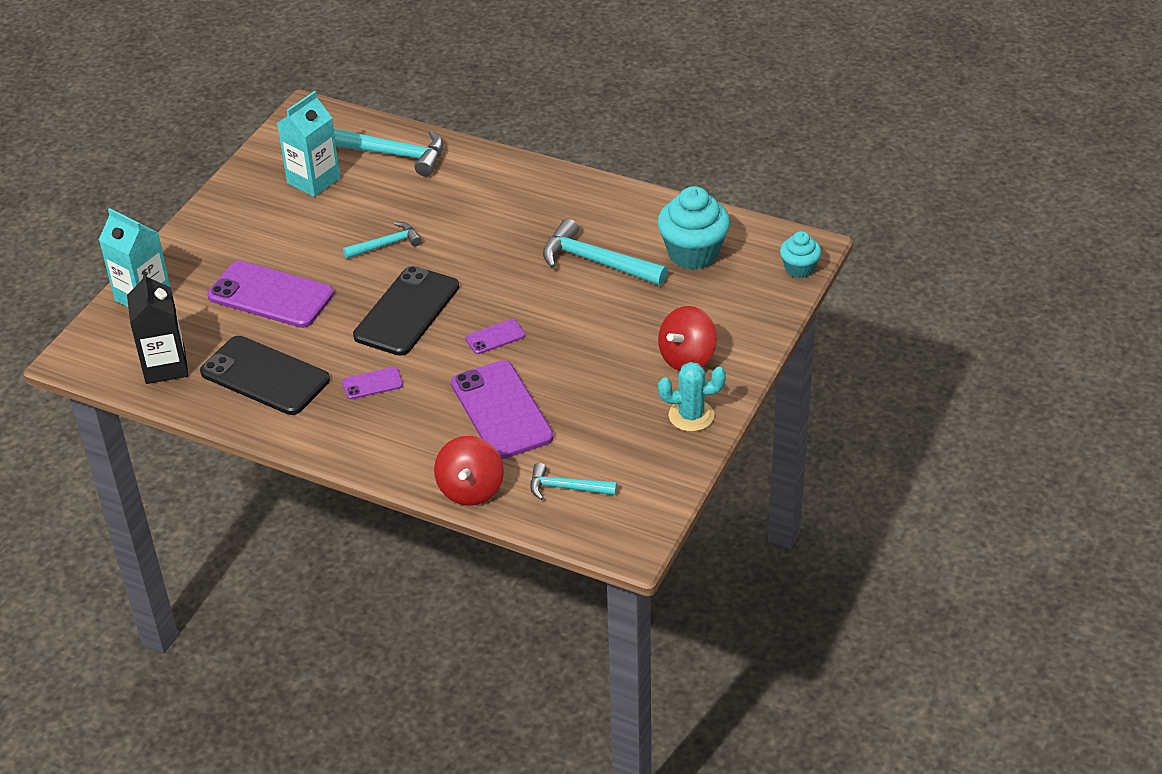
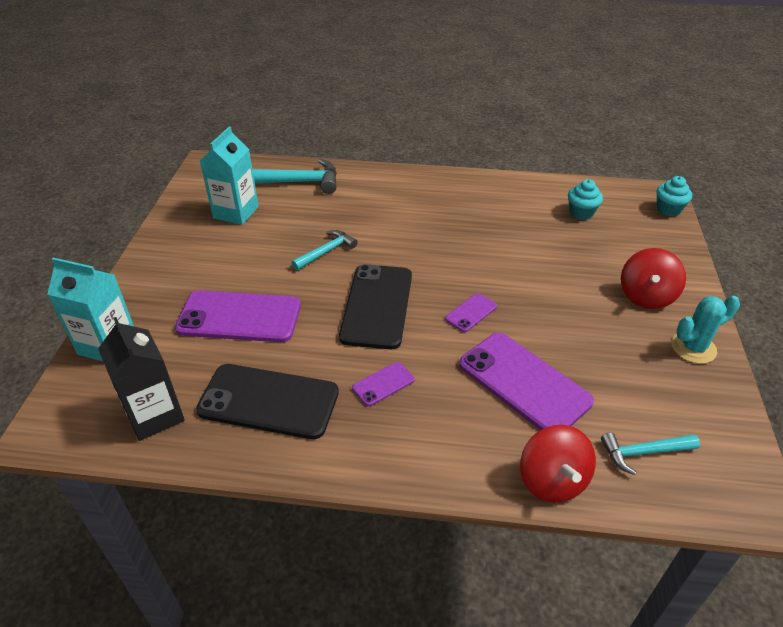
camera: 20 degrees left, 0 degrees up
turquoise hammer [543,219,668,285] -> none
turquoise cupcake [658,186,730,270] -> turquoise cupcake [568,179,603,220], size x0.57

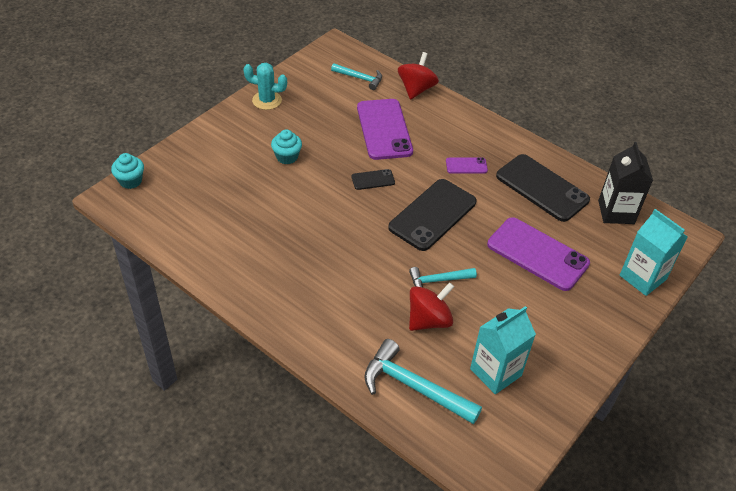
camera: 150 degrees left, 5 degrees up
purple phone [445,293,497,332] -> black phone [352,169,395,190]
turquoise cupcake [568,179,603,220] -> turquoise cupcake moved to [271,129,302,165]
red spinning top [621,248,686,309] -> red spinning top moved to [409,282,454,331]

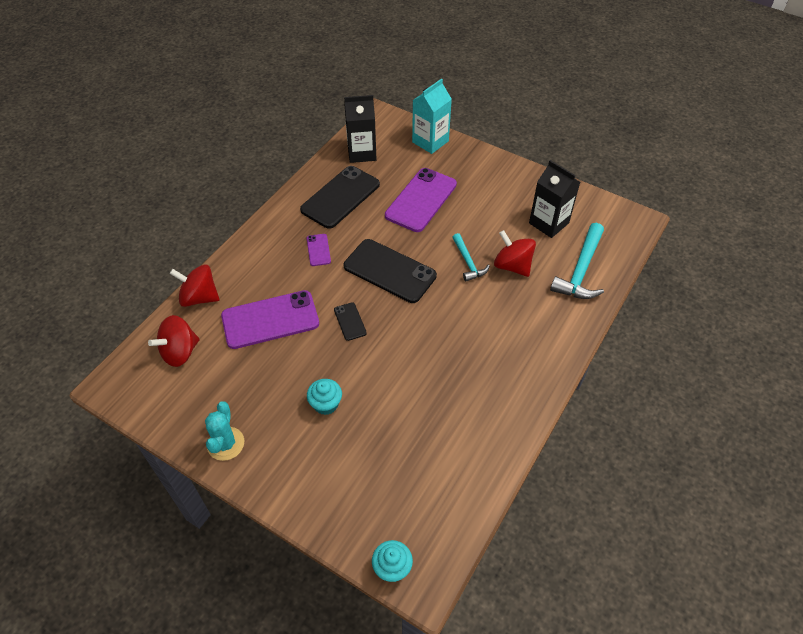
camera: 95 degrees left, 5 degrees up
turquoise hammer [331,63,382,90] -> red spinning top [148,315,200,367]
turquoise carton [470,306,536,394] -> black carton [529,160,580,238]

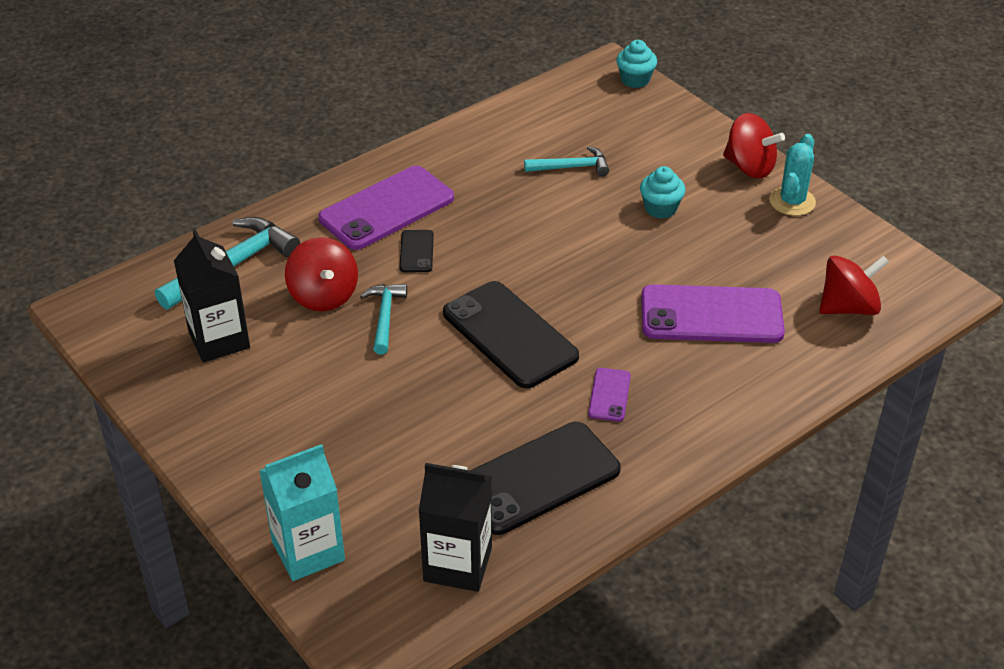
camera: 160 degrees left, 10 degrees down
red spinning top [170,264,219,307] -> red spinning top moved to [723,113,785,179]
black phone [334,302,367,341] -> black phone moved to [400,230,434,272]
purple phone [385,168,457,232] -> purple phone moved to [318,166,454,250]
none -> turquoise hammer [524,146,609,176]

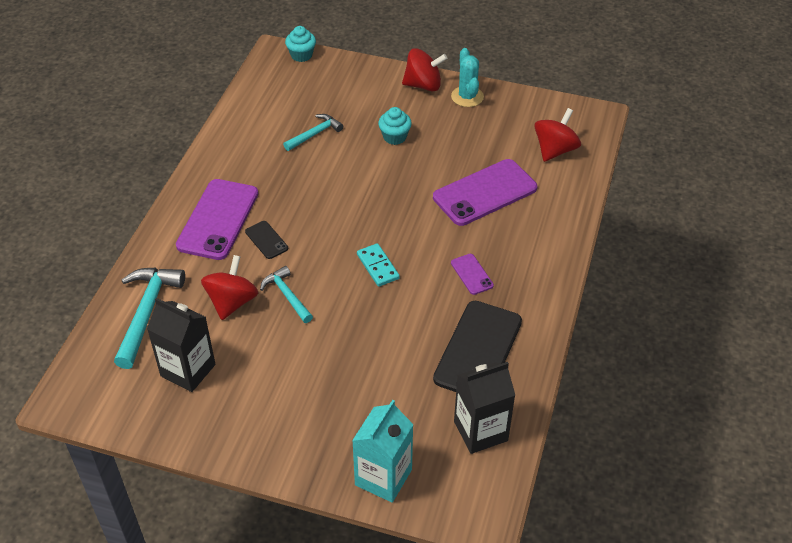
camera: 35 degrees left, 5 degrees up
red spinning top [285,237,358,311] -> red spinning top turned 105 degrees counterclockwise [201,255,258,320]
black phone [443,281,579,388] -> turquoise domino [357,243,400,287]

